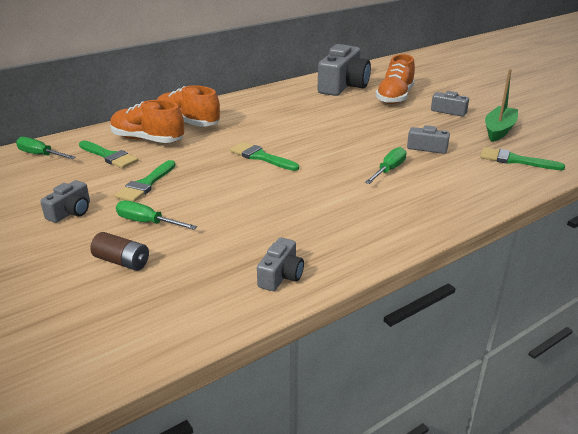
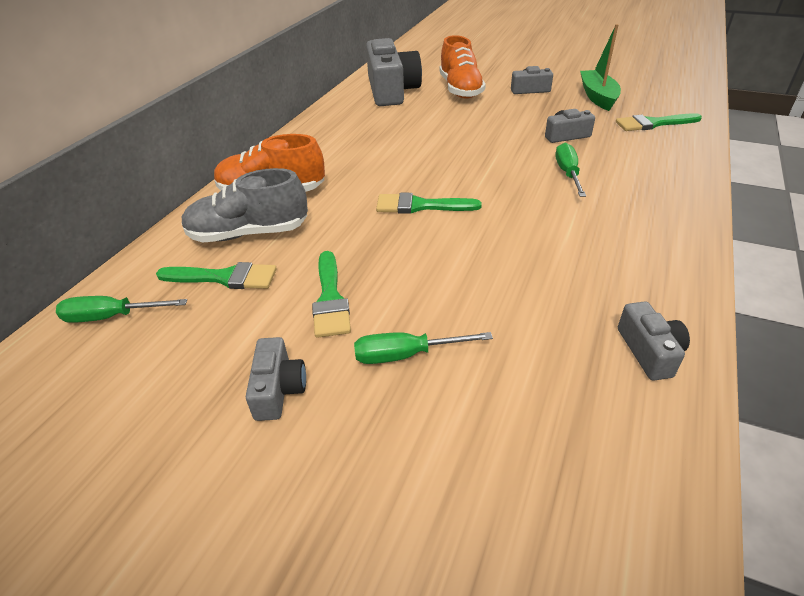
camera: 30 degrees left, 10 degrees up
brown battery [90,232,149,271] -> none
orange shoe [110,100,184,143] -> grey shoe [181,168,308,243]

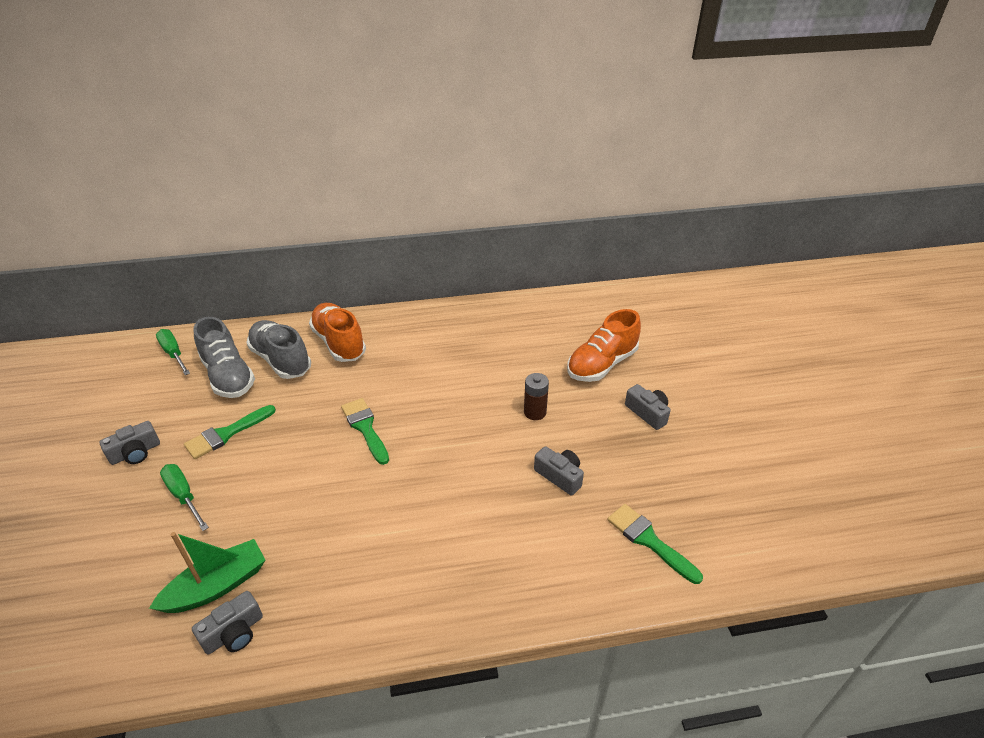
camera: 55 degrees right, 0 degrees up
green brush [156,262,277,289] -> grey shoe [193,317,255,398]
grey camera [366,38,422,106] -> none
green screwdriver [555,143,586,197] -> none
green boat [580,24,621,111] -> green boat moved to [149,532,265,613]
none -> brown battery [524,373,549,420]

